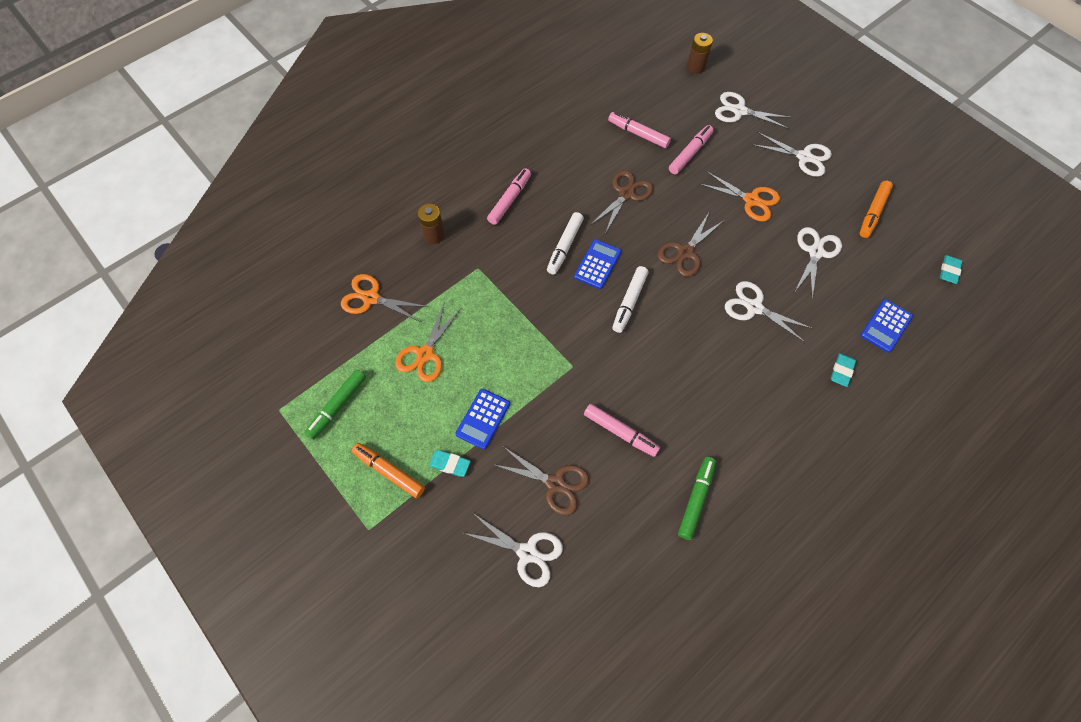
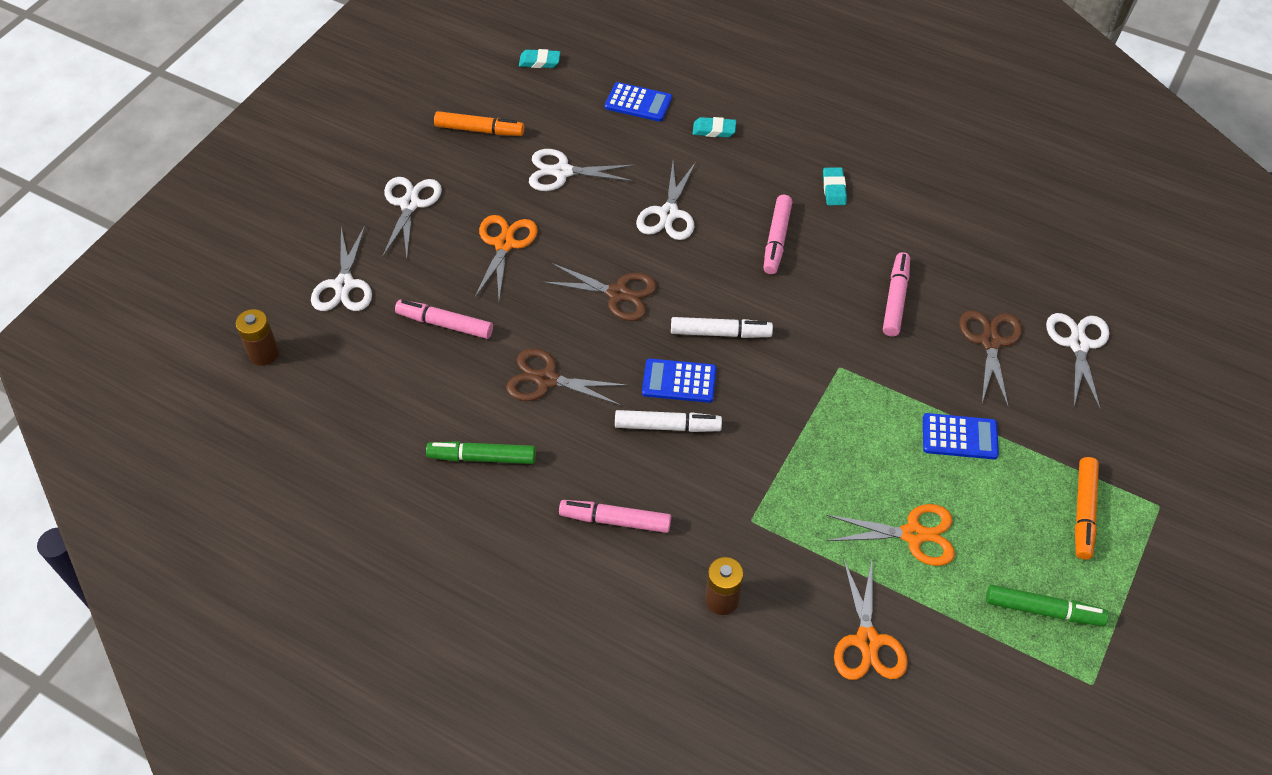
camera: 110 degrees left, 10 degrees down
turquoise eraser [429,450,471,477] -> turquoise eraser moved to [823,167,847,205]
pink marker [608,112,671,148] -> pink marker moved to [764,195,792,274]
green marker [678,457,716,540] -> green marker moved to [426,441,536,464]

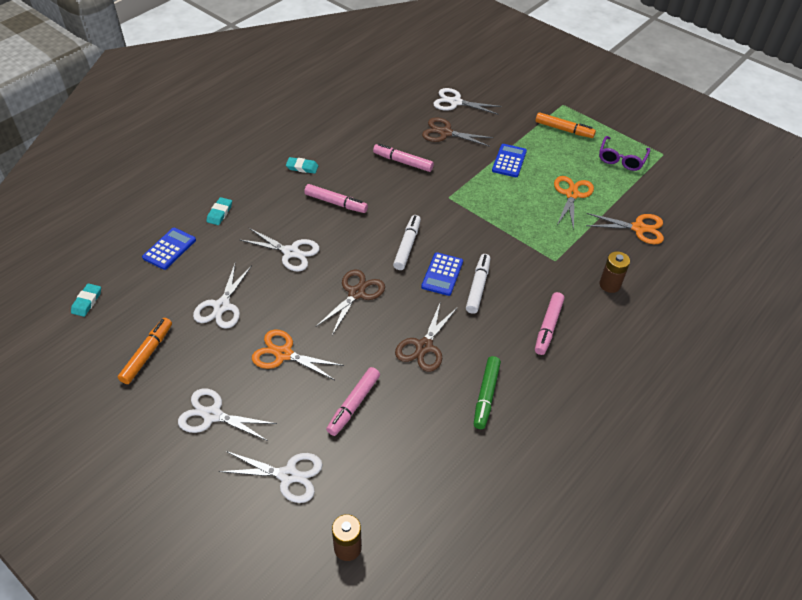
camera: 80 degrees left, 5 degrees down
green marker [986,585,1108,626] -> purple glasses [599,136,650,171]

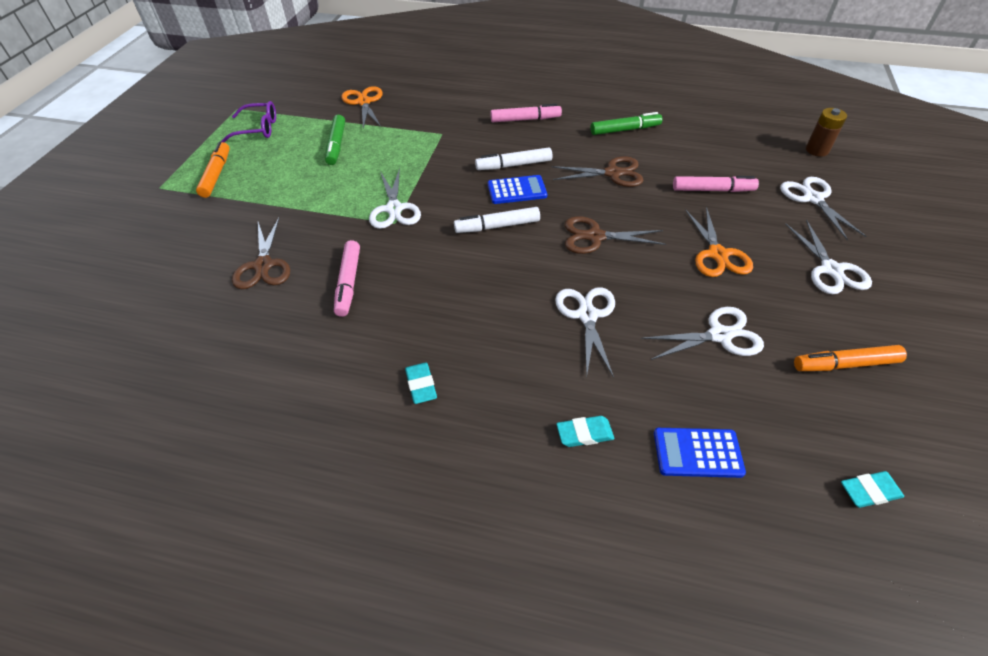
camera: 115 degrees left, 0 degrees up
pink marker [304,184,368,213] -> none
white scissors [433,88,502,115] -> white scissors moved to [369,168,421,229]
blue calculator [492,144,527,177] -> none
orange scissors [554,176,594,230] -> green marker [325,115,345,165]
brown battery [599,251,630,293] -> none

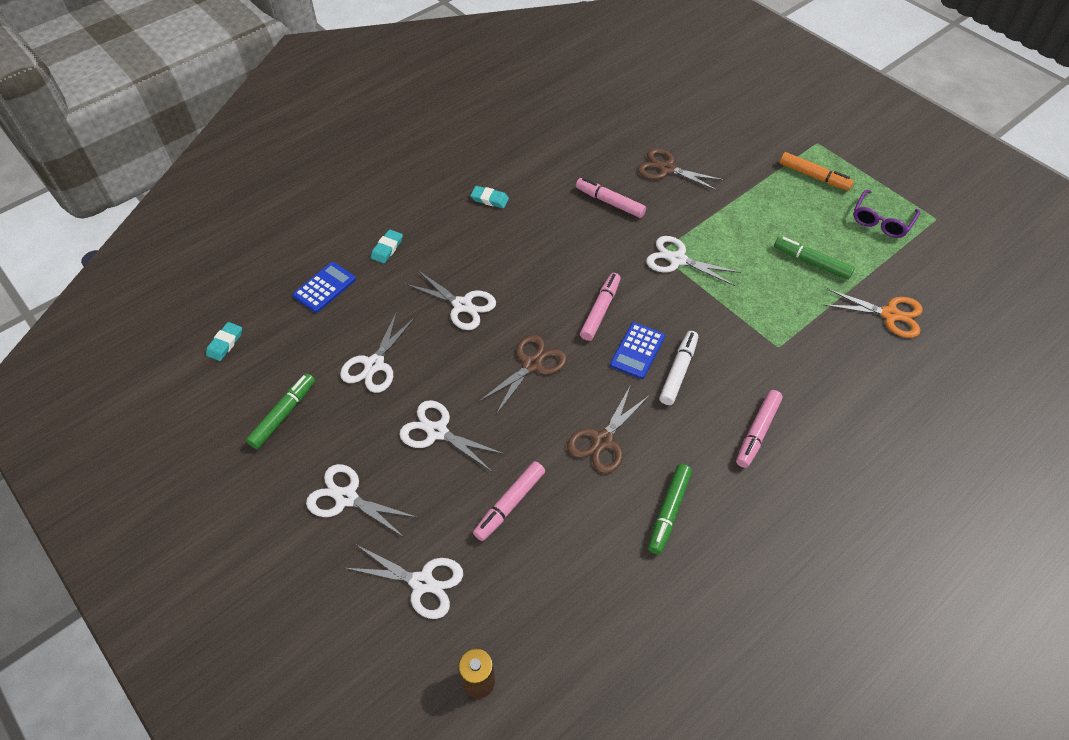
camera: 125 degrees right, 5 degrees up
white marker [454,207,540,233] -> pink marker [580,273,621,341]
orange scissors [685,207,753,277] -> white scissors [399,400,504,472]
orange marker [794,345,907,371] -> green marker [246,373,315,449]

